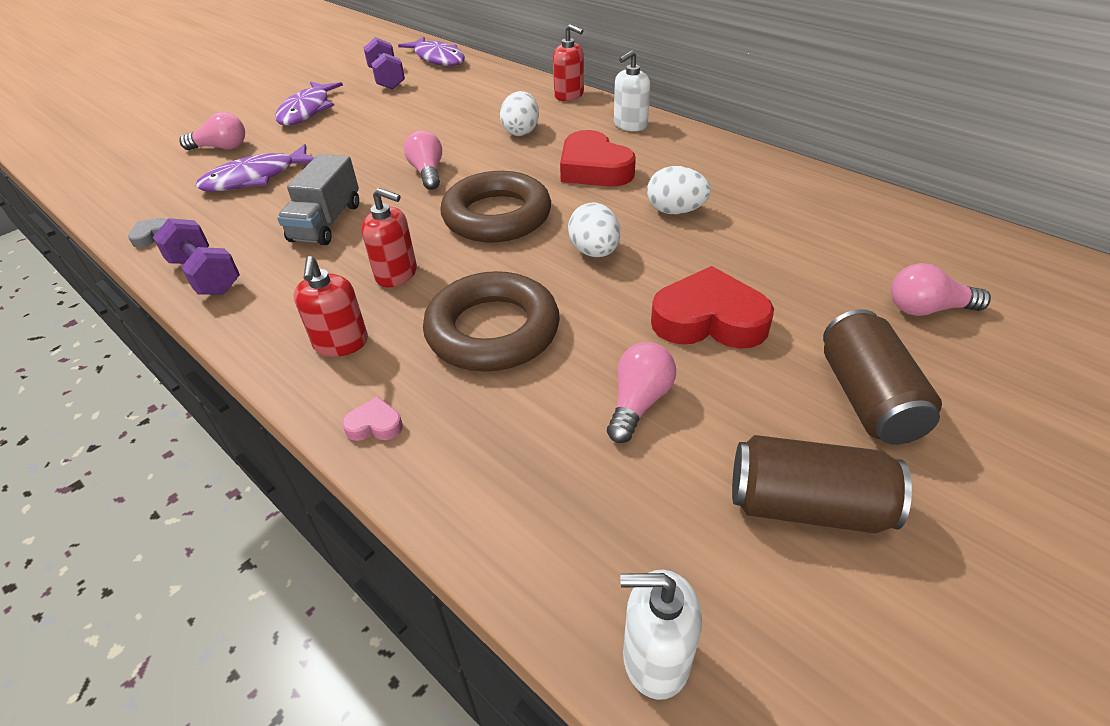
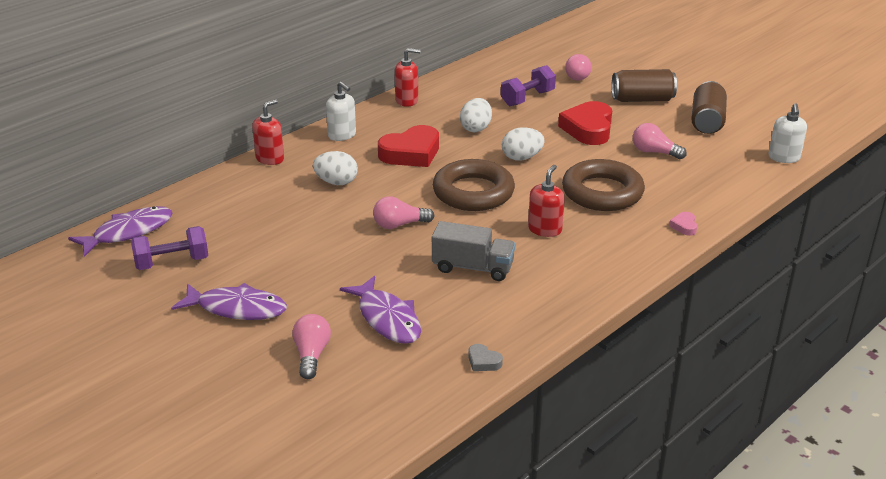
camera: 90 degrees left, 10 degrees down
purple dumbbell [153,218,240,294] -> purple dumbbell moved to [501,65,556,106]
red soap dispenser [294,256,368,357] -> red soap dispenser moved to [395,48,421,107]

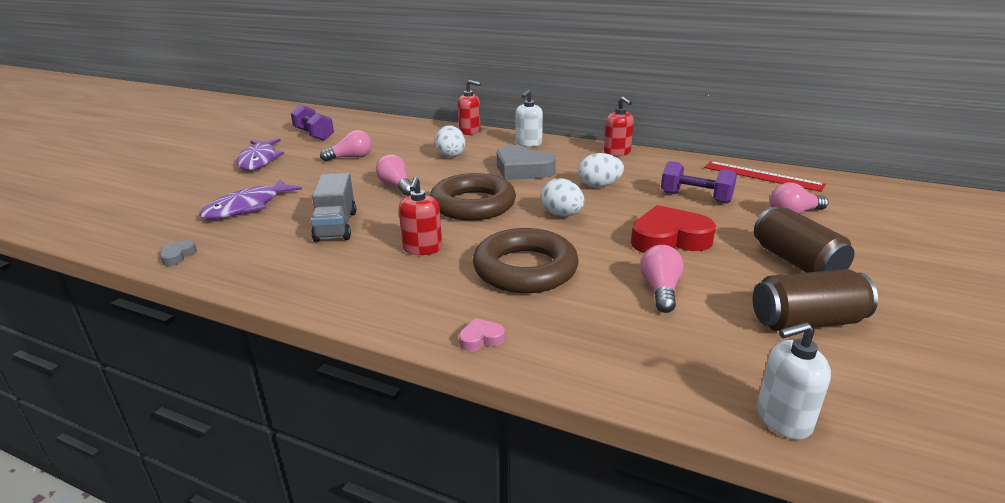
camera: 70 degrees right, 5 degrees down
purple fish [68,206,173,257] -> none
pink light bulb [292,314,331,379] -> pink light bulb moved to [320,130,372,162]
red heart [378,125,439,167] -> grey heart [497,145,556,180]
red soap dispenser [528,165,565,237] -> red soap dispenser turned 90 degrees clockwise [399,177,442,255]
none -> red ruler [704,161,826,192]

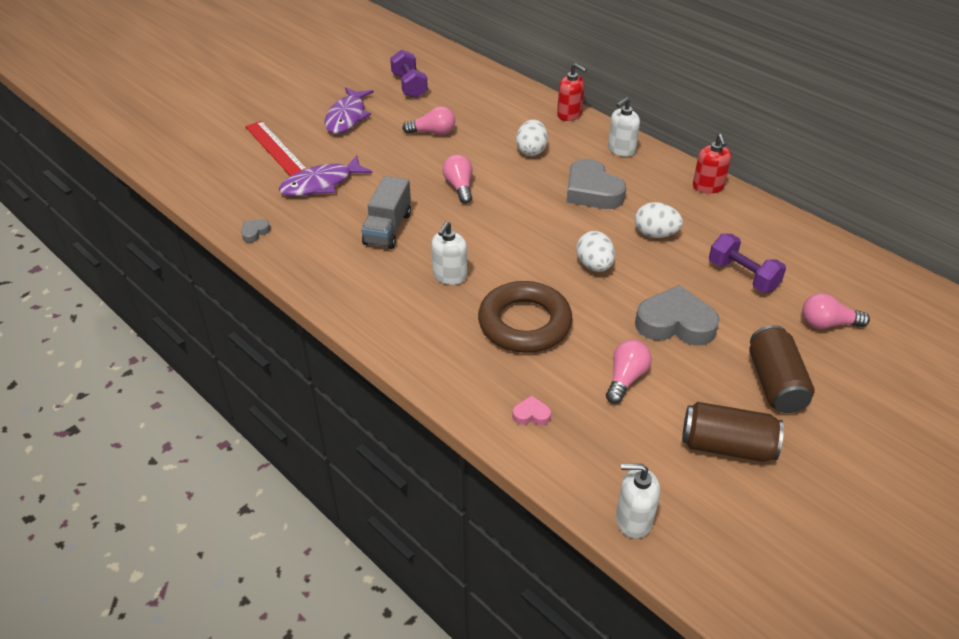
camera: 20 degrees right, 15 degrees up
red soap dispenser [399,177,442,255] -> white soap dispenser [431,221,467,285]
brown ring [430,173,516,221] -> none
pink heart [459,318,505,351] -> pink heart moved to [512,395,551,425]
red heart [631,205,716,253] -> grey heart [635,285,720,346]
red ruler [704,161,826,192] -> red ruler moved to [245,121,307,176]

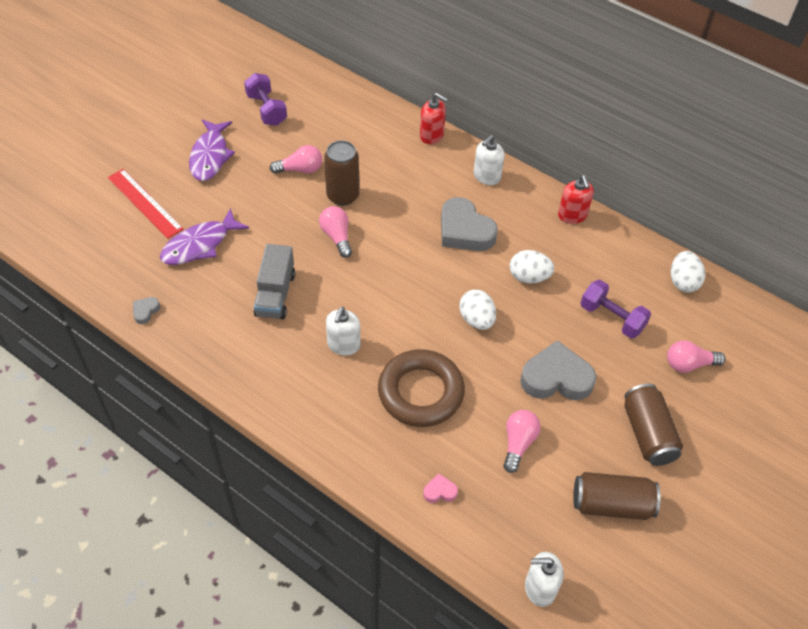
camera: 10 degrees left, 10 degrees up
white egg [516,119,548,156] -> white egg moved to [671,251,705,292]
none -> brown can [324,140,359,206]

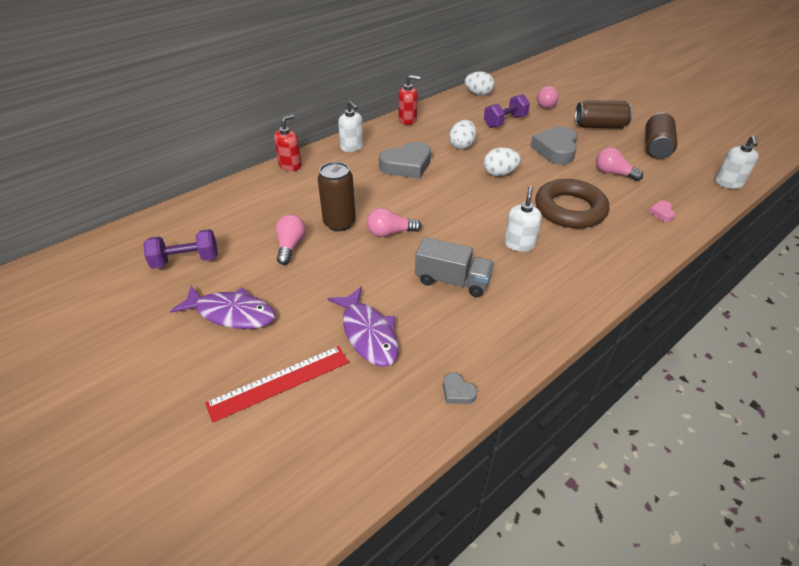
camera: 75 degrees left, 10 degrees down
white soap dispenser [326,307,361,355] -> white soap dispenser turned 105 degrees counterclockwise [504,186,542,252]

